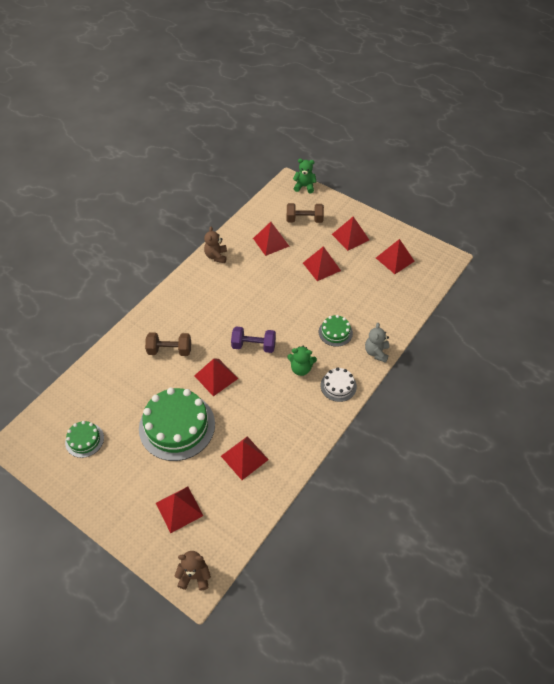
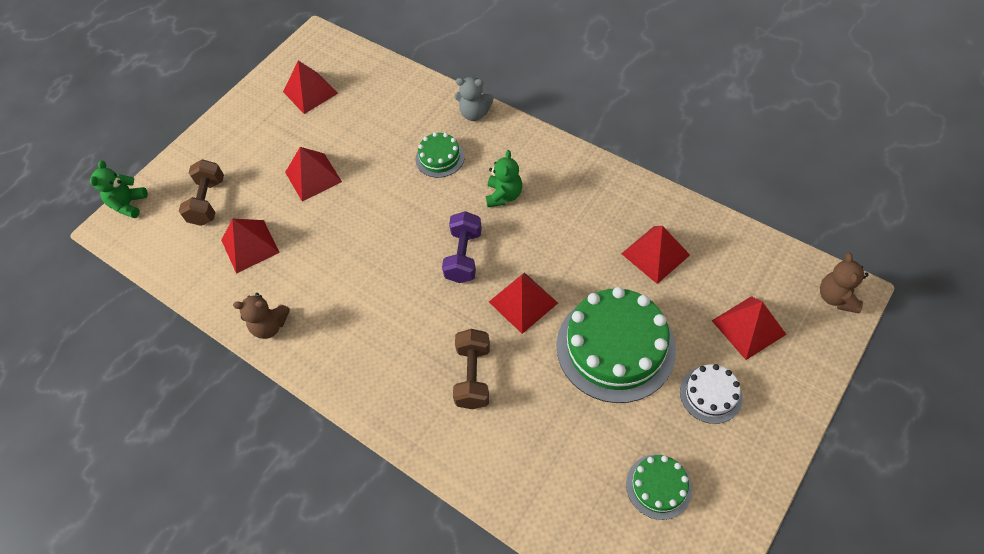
camera: 85 degrees left, 5 degrees up
white cake [321,367,357,402] -> white cake moved to [680,364,743,424]
red pyramid [332,216,369,251] -> none

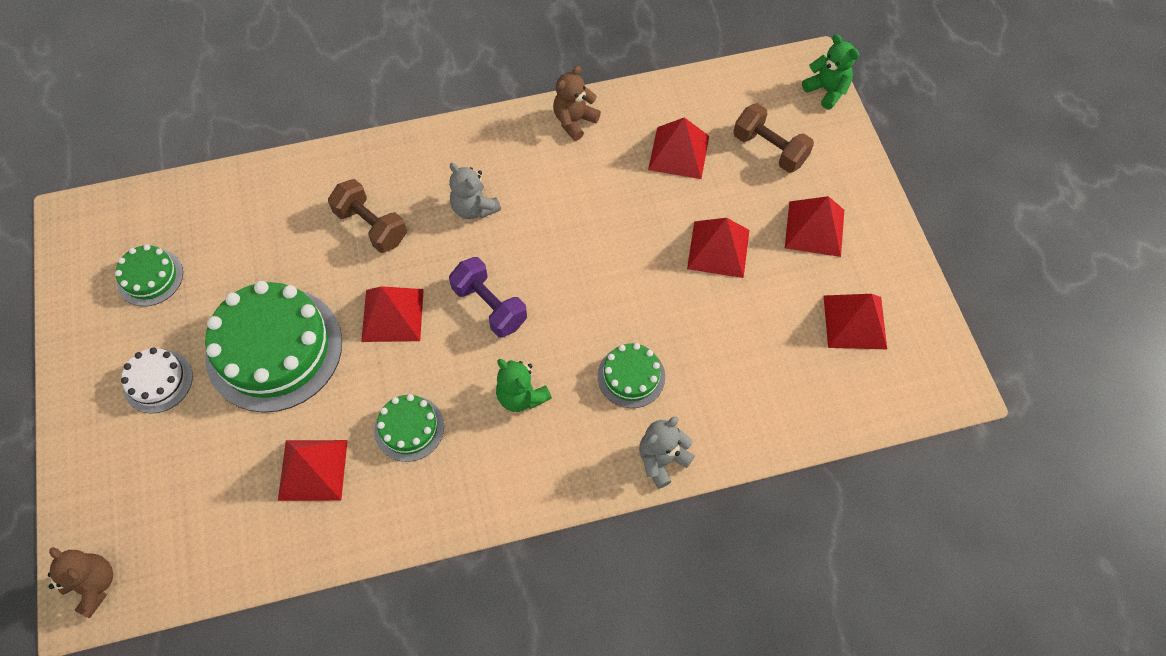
camera: 125 degrees right, 5 degrees up
red pyramid [712,296,787,360] -> red pyramid moved to [785,196,844,257]
none -> green cake [374,394,444,462]
none -> grey teddy bear [449,163,501,219]

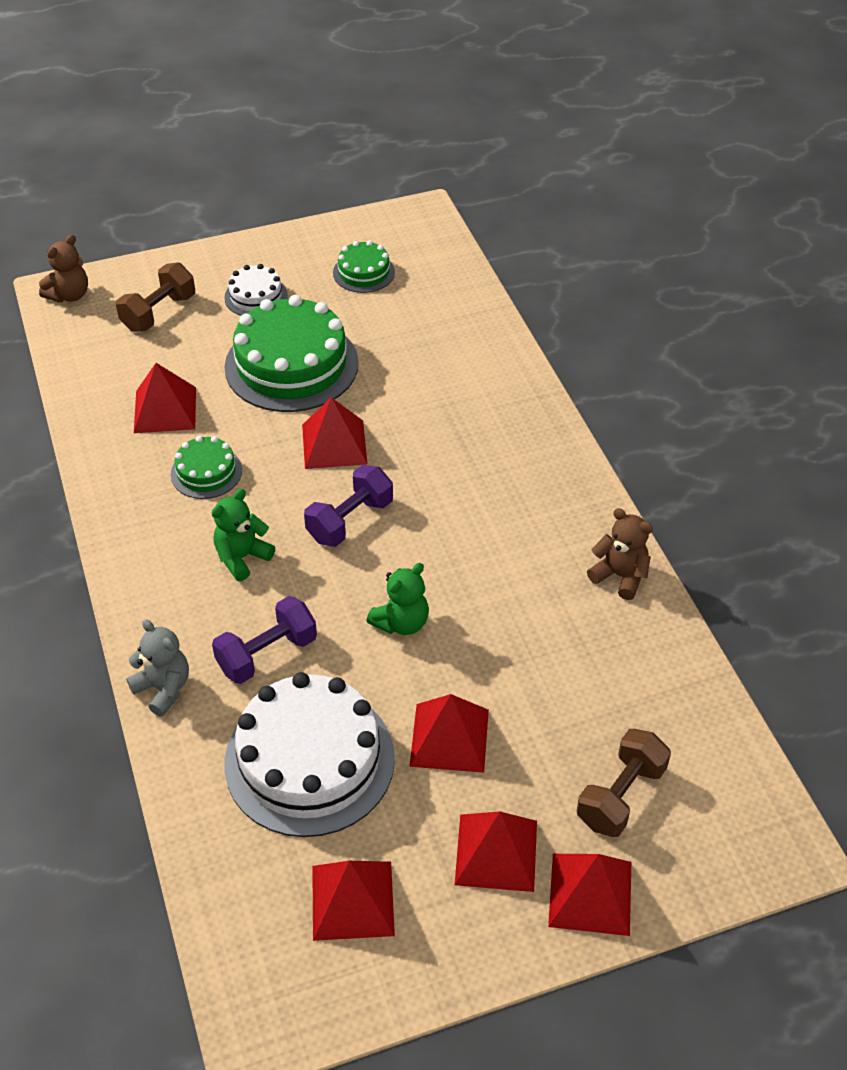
camera: 85 degrees right, 15 degrees down
brown dumbbell [328,179,407,253] -> brown dumbbell moved to [116,262,195,332]
grey teddy bear [449,163,501,219] -> none
green cake [598,343,665,408] -> purple dumbbell [212,596,317,684]
red pyramid [648,117,709,179] -> red pyramid moved to [548,854,631,936]
green teddy bear [802,34,859,110] -> green teddy bear moved to [367,563,429,635]
none -> white cake [224,672,395,837]

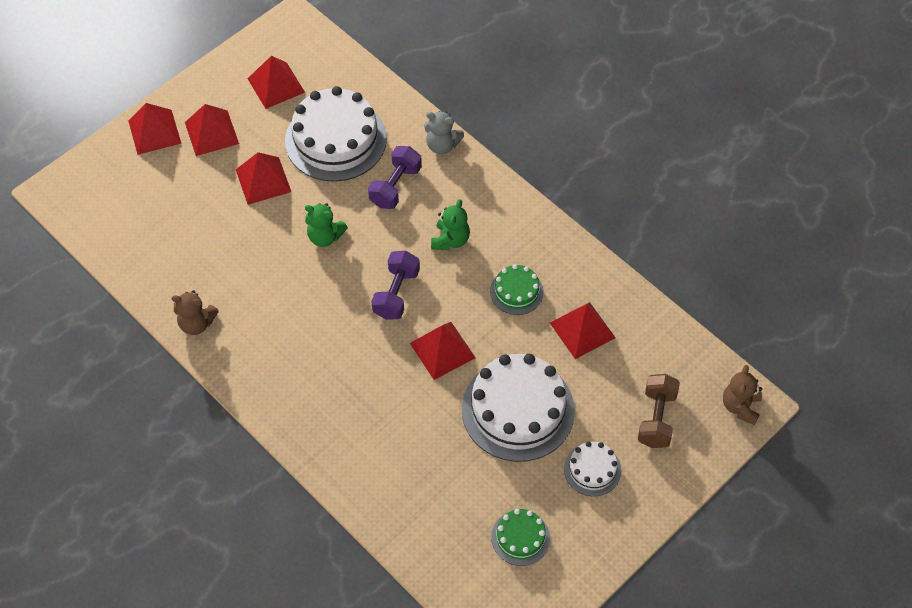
camera: 155 degrees right, 10 degrees up
green cake [225,295,359,412] -> white cake [462,354,575,462]
green teddy bear [367,563,429,635] -> green teddy bear turned 90 degrees counterclockwise [305,203,348,247]
brown dumbbell [577,729,671,837] -> none

